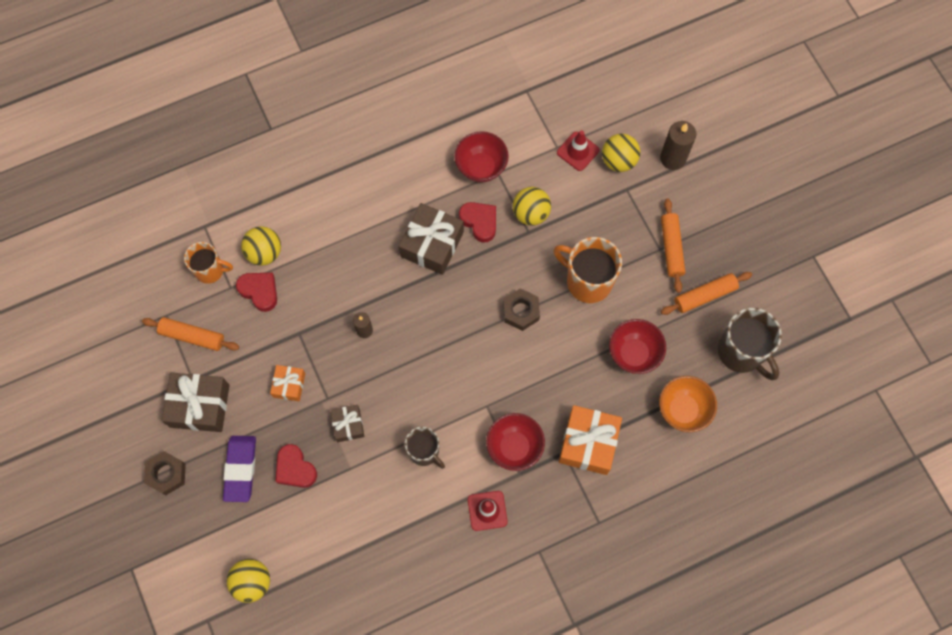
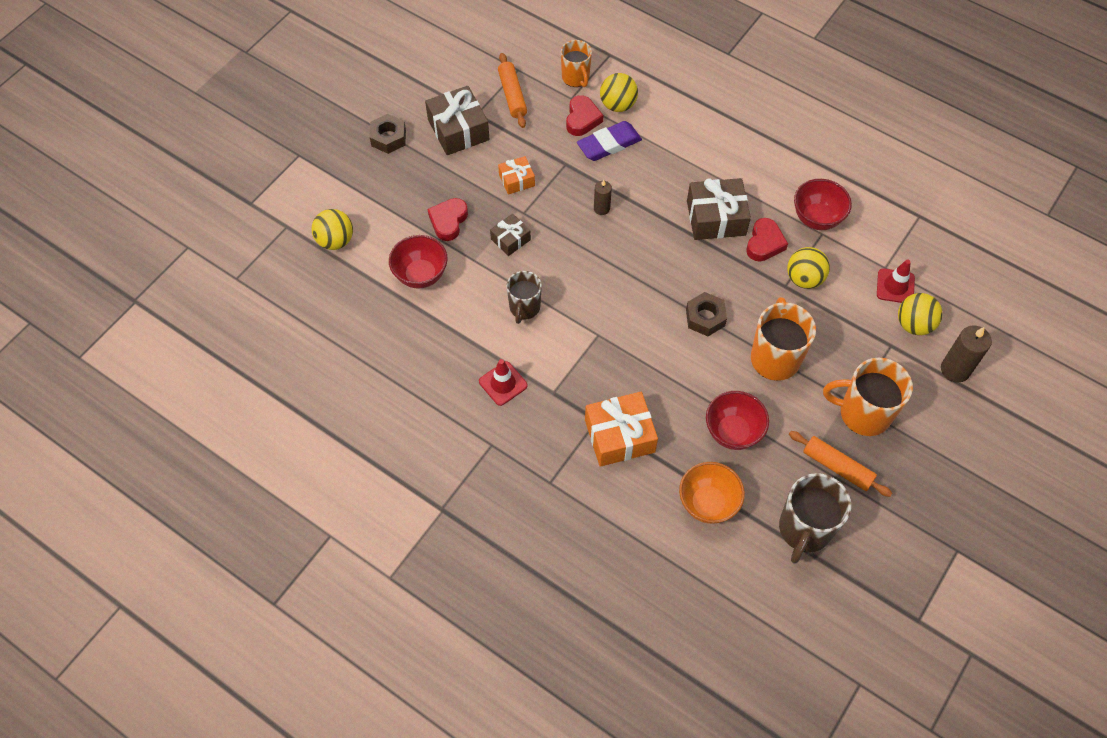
camera: 60 degrees right, 10 degrees down
purple eraser [223,436,256,502] -> purple eraser moved to [577,121,642,161]
red bowl [486,413,545,471] -> red bowl moved to [389,235,448,289]
orange rolling pin [661,199,685,293] -> orange mug [823,358,913,436]

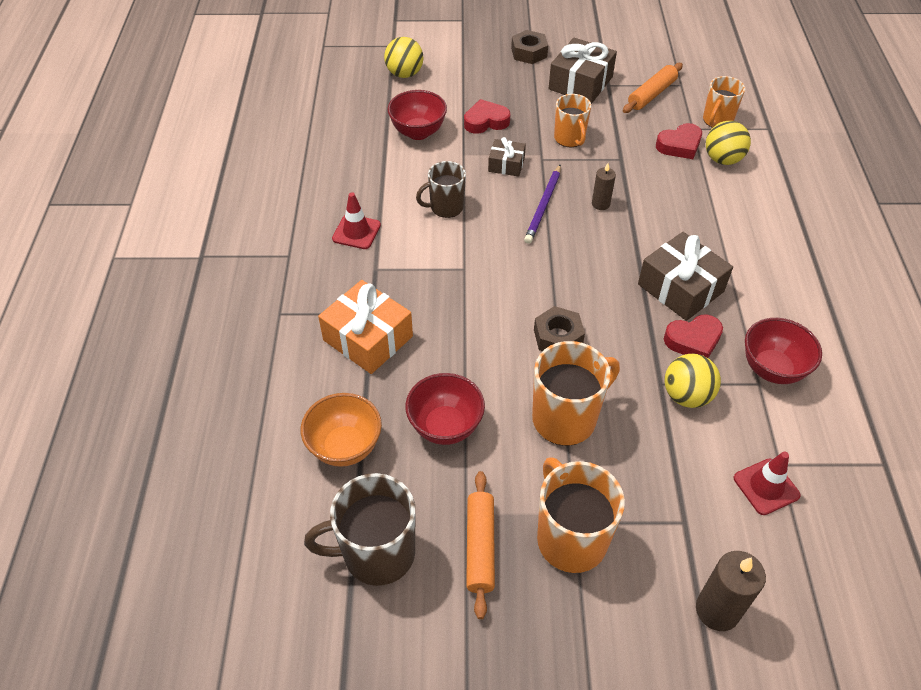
camera: 55 degrees right, 10 degrees down
orange gift [498,156,535,195] -> orange mug [554,94,591,147]
purple eraser [577,121,642,161] -> none
yellow ball [898,293,943,335] -> none
none -> purple pencil [524,164,561,244]

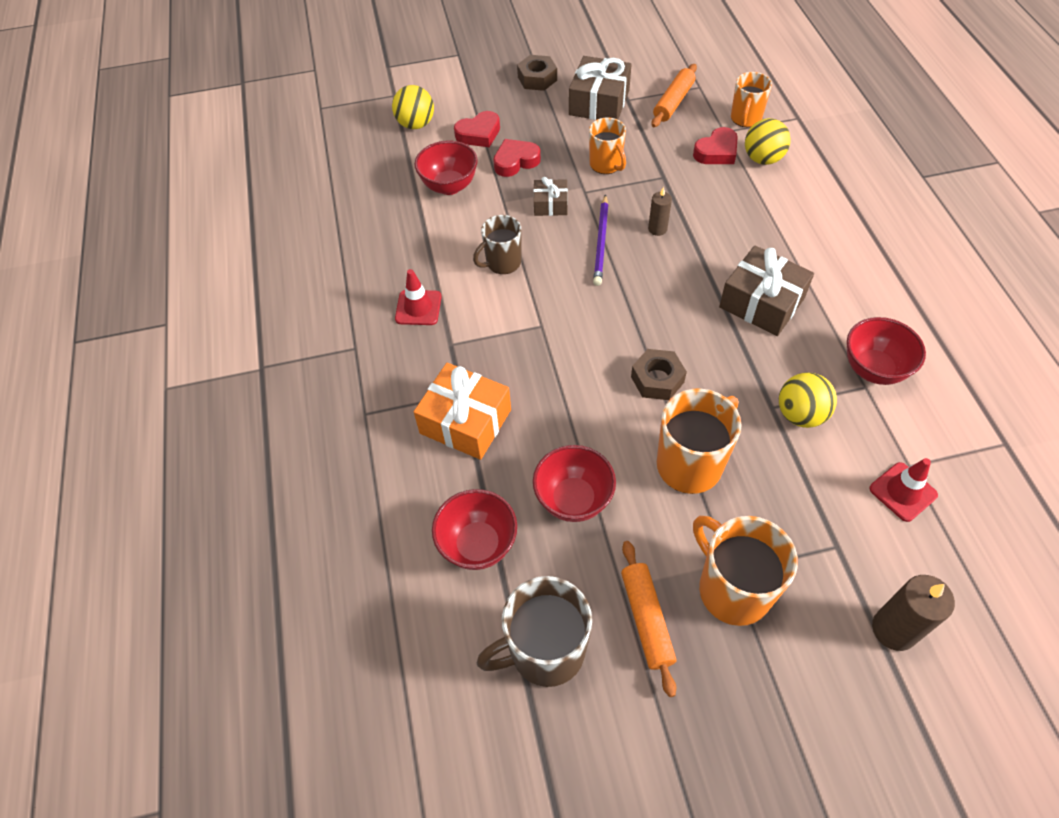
camera: 10 degrees left, 5 degrees up
orange bowl [301,393,382,467] -> red bowl [432,489,517,570]
red heart [664,315,723,358] -> red heart moved to [454,111,500,147]

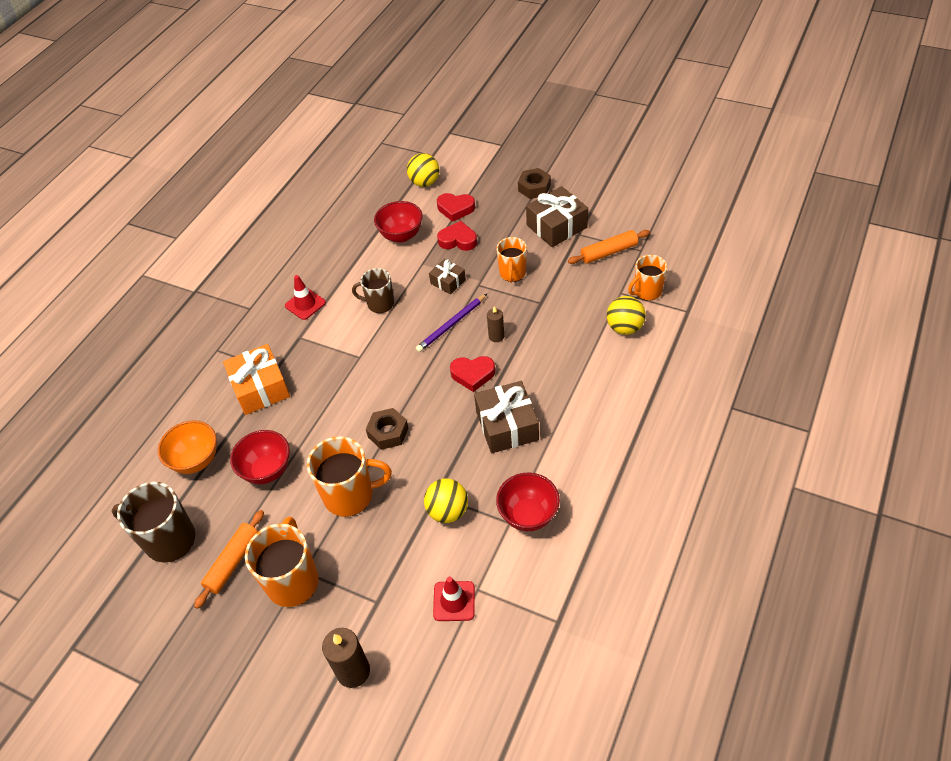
camera: 40 degrees right, 5 degrees down
red bowl [432,489,517,570] -> orange bowl [158,420,217,474]
red heart [693,127,738,164] -> red heart moved to [450,356,495,392]

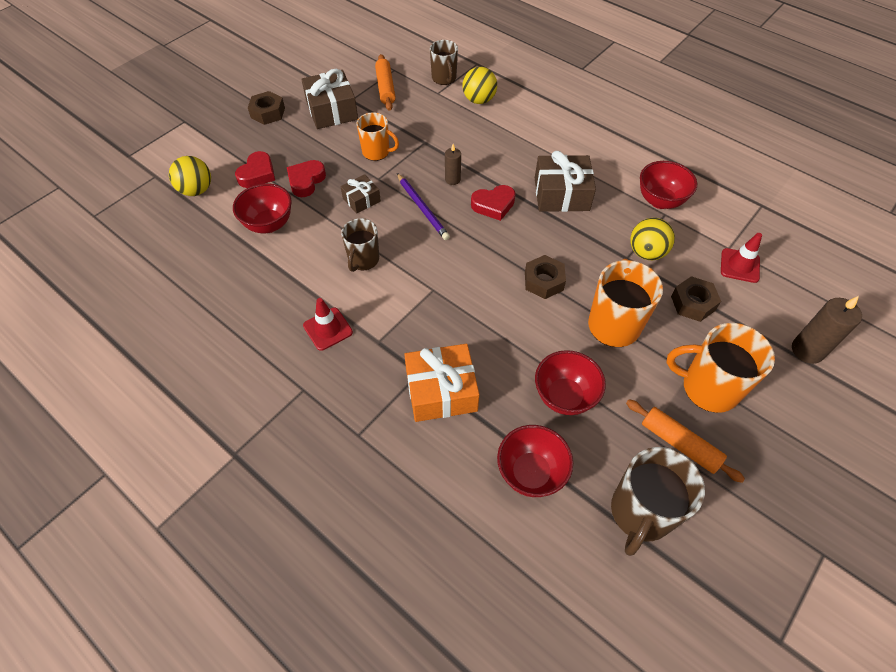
camera: 80 degrees left, 5 degrees up
orange bowl [158,420,217,474] -> red bowl [497,425,573,497]
red heart [450,356,495,392] -> red heart turned 60 degrees clockwise [471,185,515,221]
orange mug [628,255,667,301] -> brown mug [430,40,458,85]
none -> brown nut [671,276,721,322]

